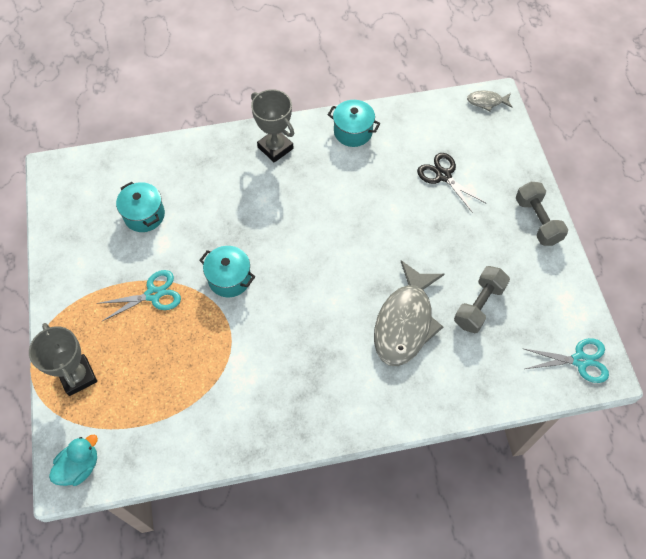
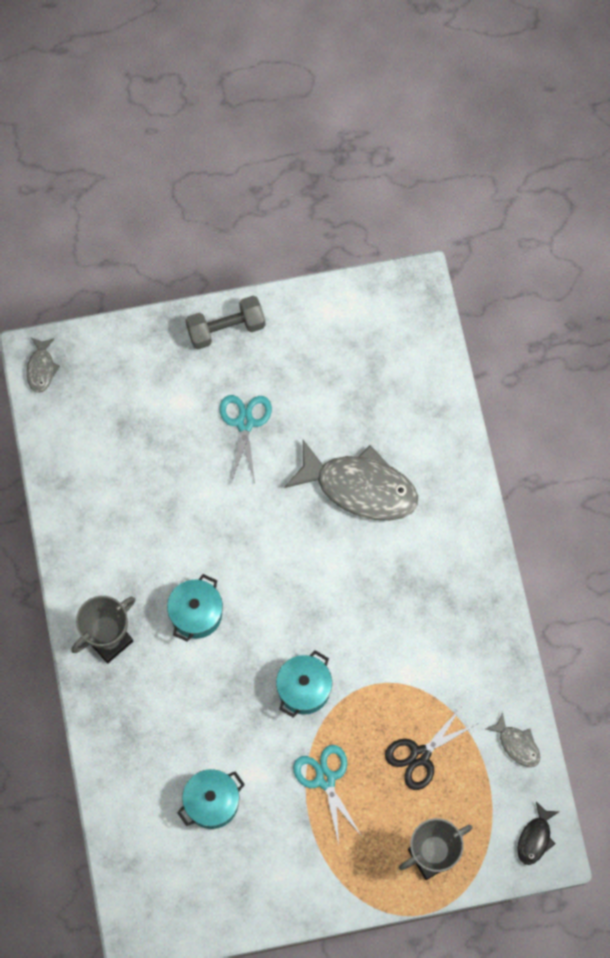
camera: 90 degrees left, 10 degrees up
turquoise duck [49,435,98,486] -> black fish [517,802,559,865]
turquoise pot [328,100,380,147] -> turquoise pot moved to [167,574,223,642]
black scissors [417,153,486,213] -> black scissors moved to [385,705,479,790]
grey dumbbell [454,266,510,333] -> none
turquoise scissors [522,338,609,383] -> turquoise scissors moved to [220,395,272,483]
none -> grey fish [486,712,540,767]

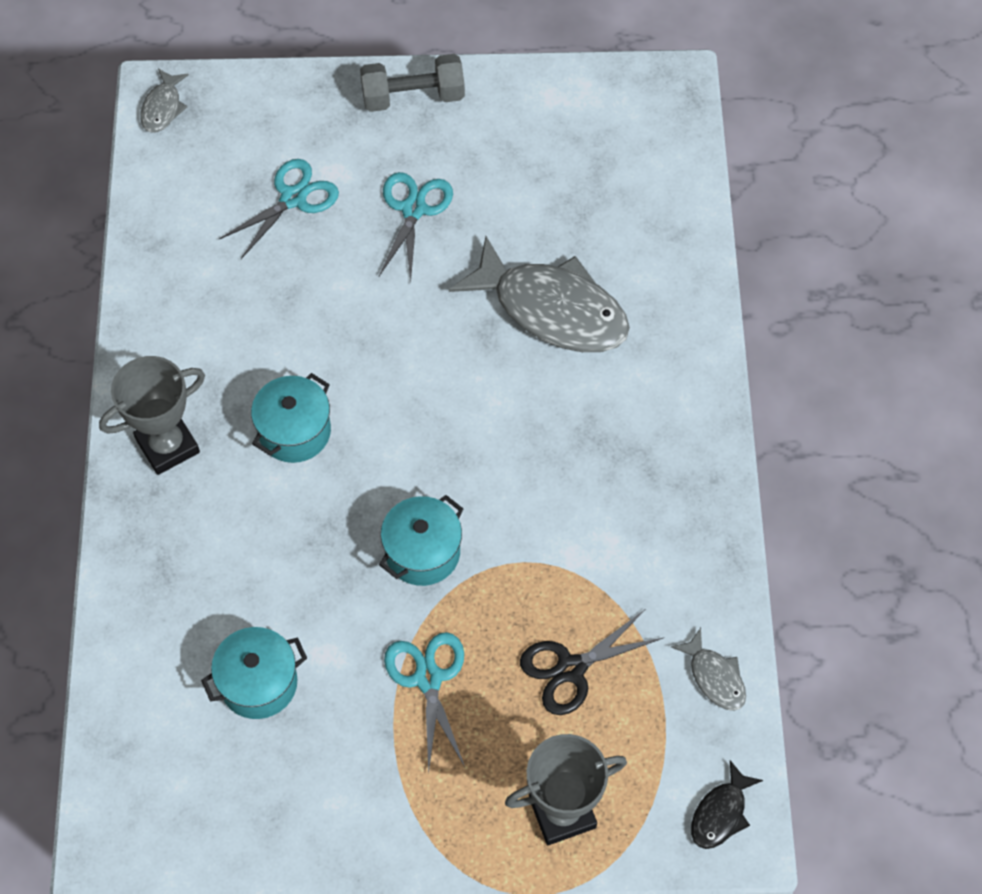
camera: 10 degrees right, 10 degrees down
none -> turquoise scissors [219,159,339,259]

